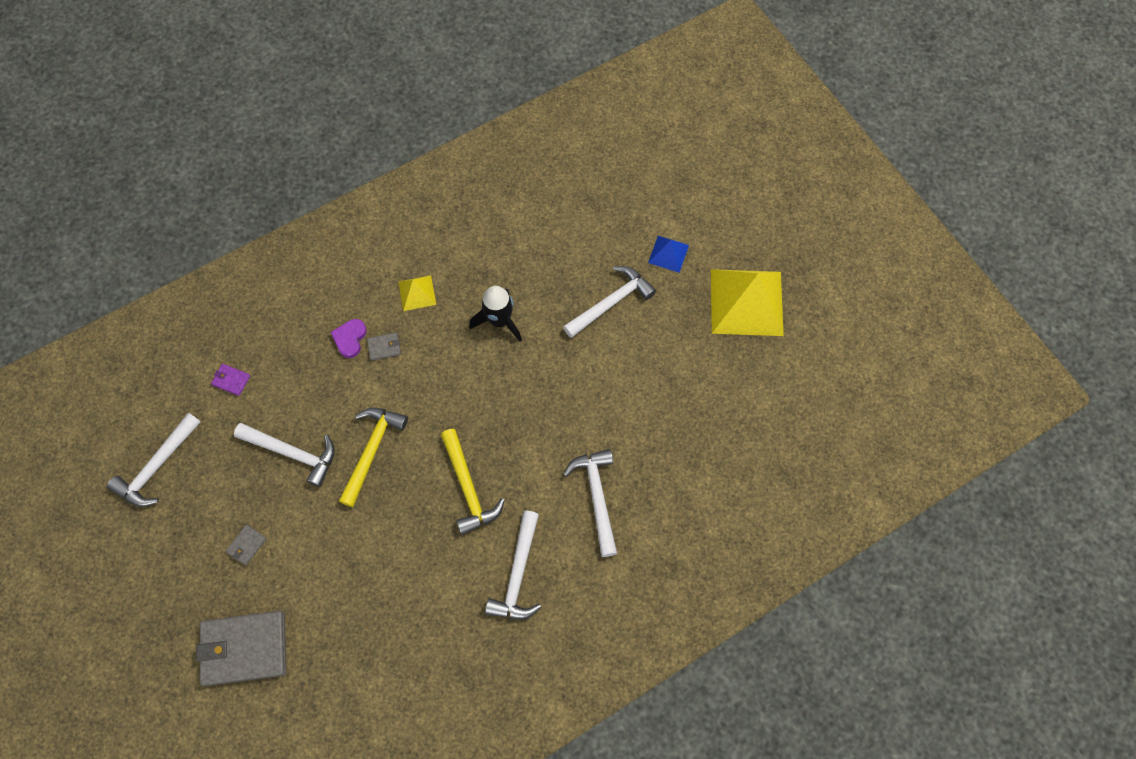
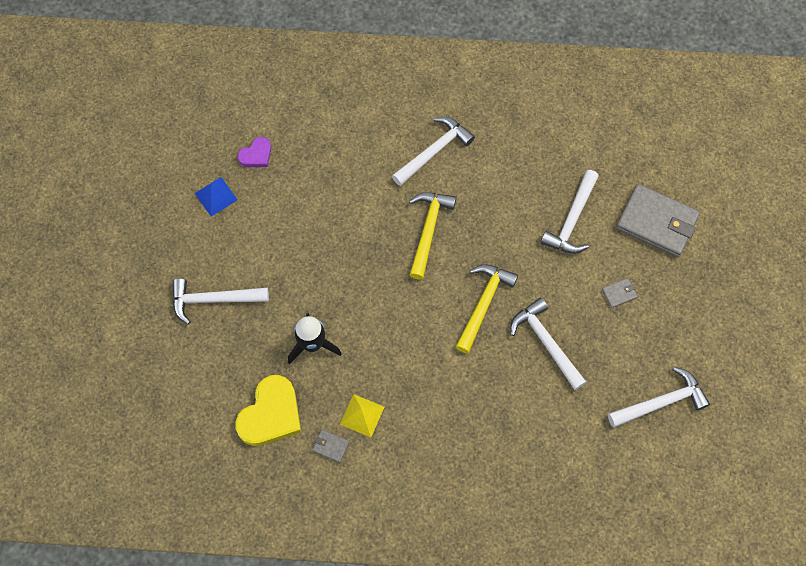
camera: 145 degrees left, 0 degrees up
purple wallet [211,364,250,396] -> none
purple heart [331,319,367,358] -> purple heart moved to [238,137,271,167]
yellow hammer [339,408,408,507] -> yellow hammer turned 150 degrees clockwise [456,264,518,354]
grey wallet [367,333,401,361] -> grey wallet moved to [312,430,349,463]
white hammer [563,449,617,557] -> white hammer moved to [540,170,599,254]
blue pyramid [648,236,689,273] -> blue pyramid moved to [195,177,238,216]
yellow pyramid [711,269,784,336] -> none
none -> yellow heart [235,375,301,446]

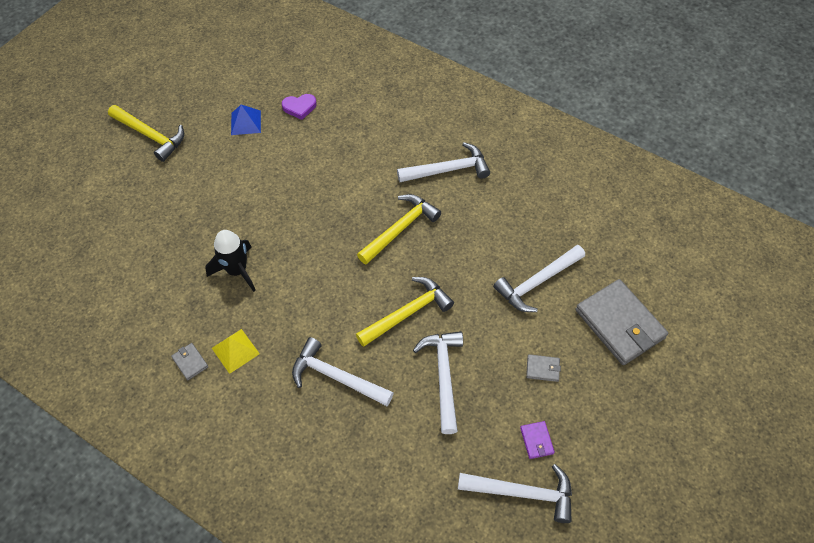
camera: 30 degrees right, 10 degrees down
white hammer [172,278,269,324] -> white hammer moved to [292,337,394,406]
yellow heart [235,375,301,446] -> none
none -> yellow hammer [108,105,184,162]
none -> purple wallet [520,421,555,459]

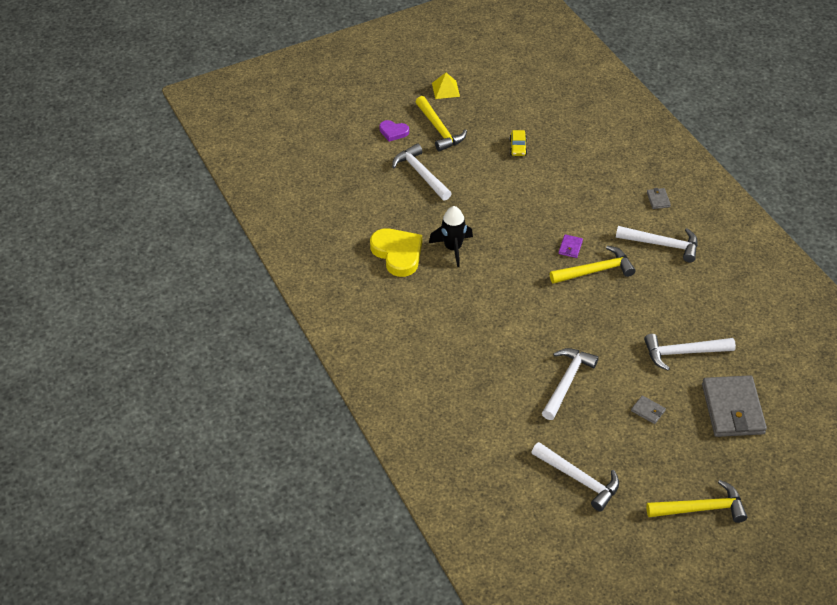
camera: 30 degrees right, 10 degrees down
grey wallet [171,343,208,380] -> grey wallet moved to [647,188,671,209]
yellow pyramid [212,329,260,374] -> yellow pyramid moved to [432,73,460,99]
blue pyramid [231,105,261,135] -> yellow car [510,130,527,156]
purple heart [282,94,317,120] -> purple heart moved to [379,120,409,142]
white hammer [292,337,394,406] -> white hammer moved to [392,144,452,200]
yellow hammer [356,277,454,347] -> yellow hammer moved to [646,480,747,523]
purple wallet [520,421,555,459] -> purple wallet moved to [559,234,583,258]
none -> yellow heart [370,228,422,277]

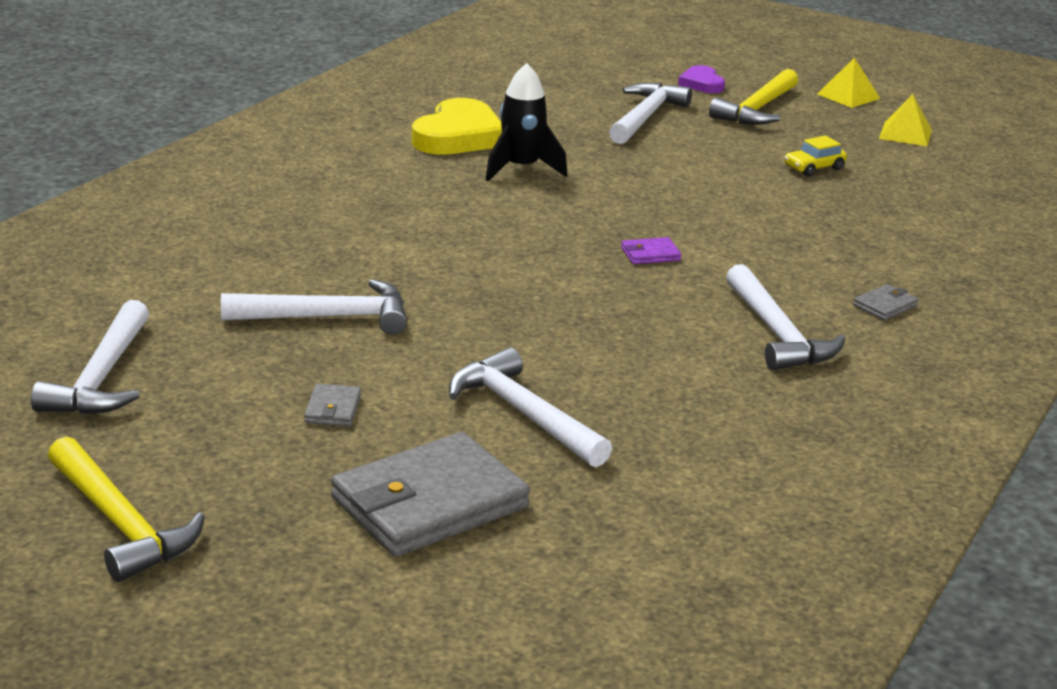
camera: 55 degrees right, 20 degrees down
yellow hammer [550,246,635,284] -> none
none -> yellow pyramid [879,94,932,146]

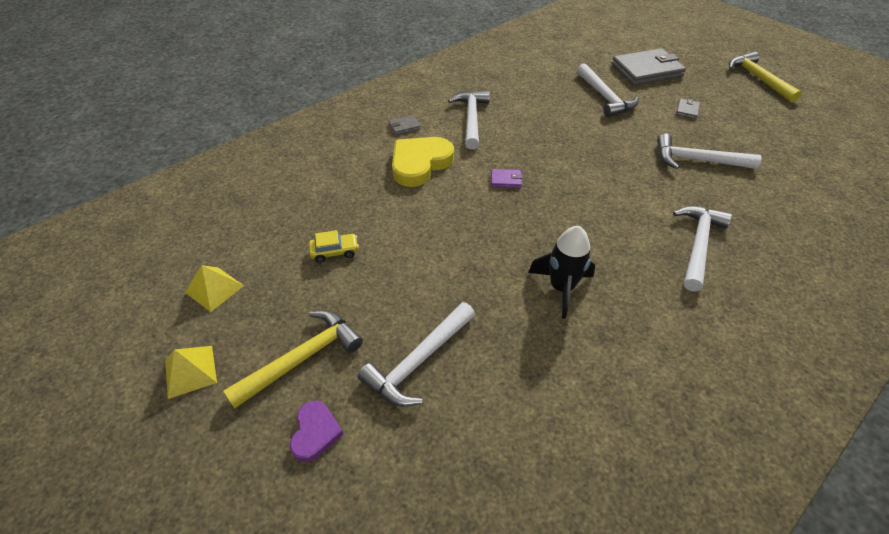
camera: 160 degrees left, 20 degrees up
white hammer [31,300,149,415] -> white hammer moved to [673,206,732,292]
yellow heart [412,98,502,155] -> yellow heart moved to [392,137,454,187]

